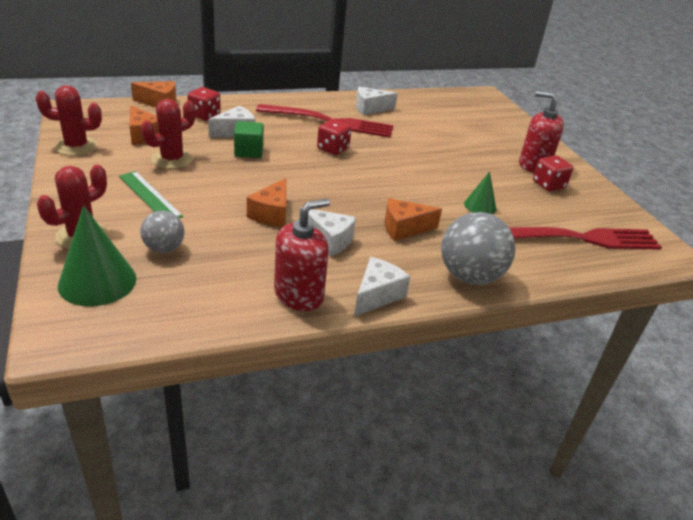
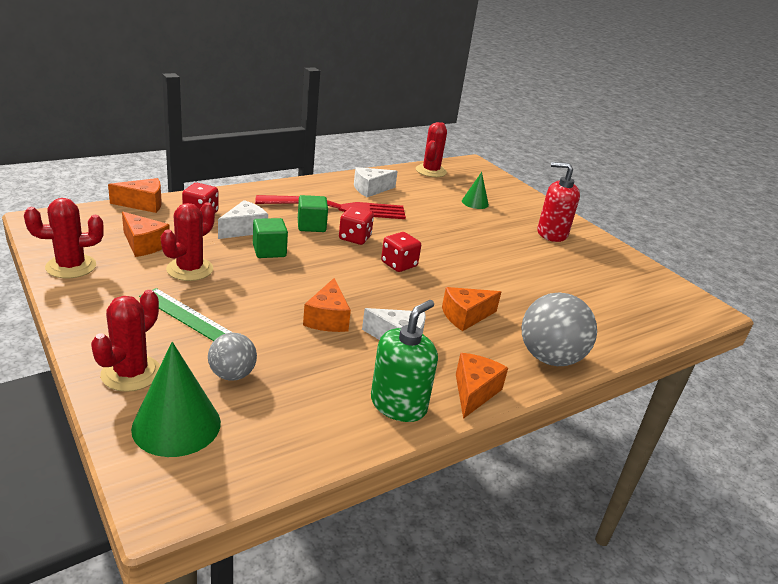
camera: 15 degrees left, 5 degrees down
red soap dispenser [274,198,330,311] -> green soap dispenser [371,300,438,422]
white cheese [354,257,411,316] -> orange cheese [456,353,508,419]
green cone [464,171,497,214] -> green cone moved to [462,172,489,209]
red fork [509,227,662,250] -> none
red dice [533,156,573,191] -> red dice moved to [381,232,421,272]
none -> green cube [298,195,328,232]
none -> red cactus [416,122,447,177]

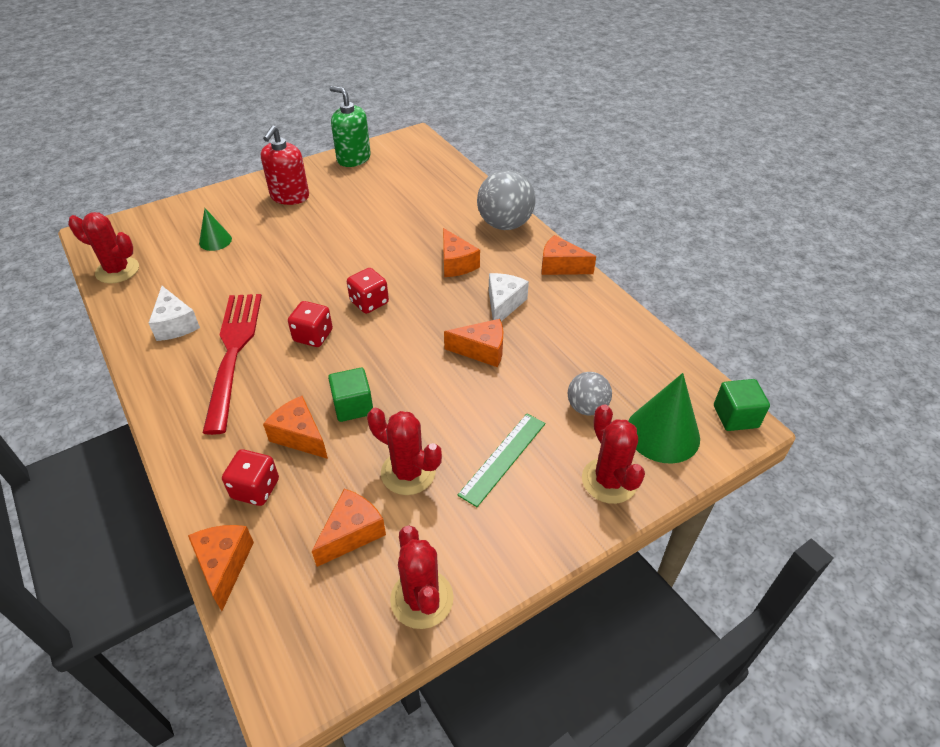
camera: 85 degrees left, 15 degrees up
red cactus [91,290,160,392] -> red cactus turned 45 degrees clockwise [582,404,645,504]
white cheese [218,200,268,239] -> orange cheese [263,396,328,459]
green cube [298,195,328,232] -> green cube moved to [714,379,770,431]
green soap dispenser [371,300,438,422] -> green soap dispenser moved to [330,86,371,167]

